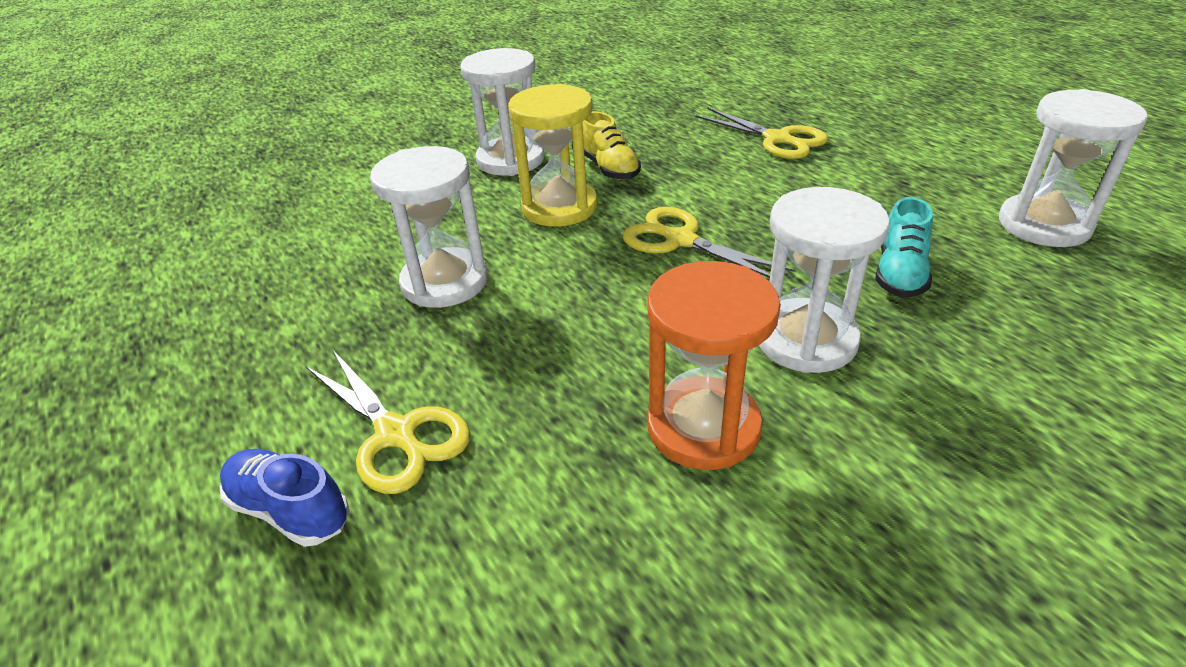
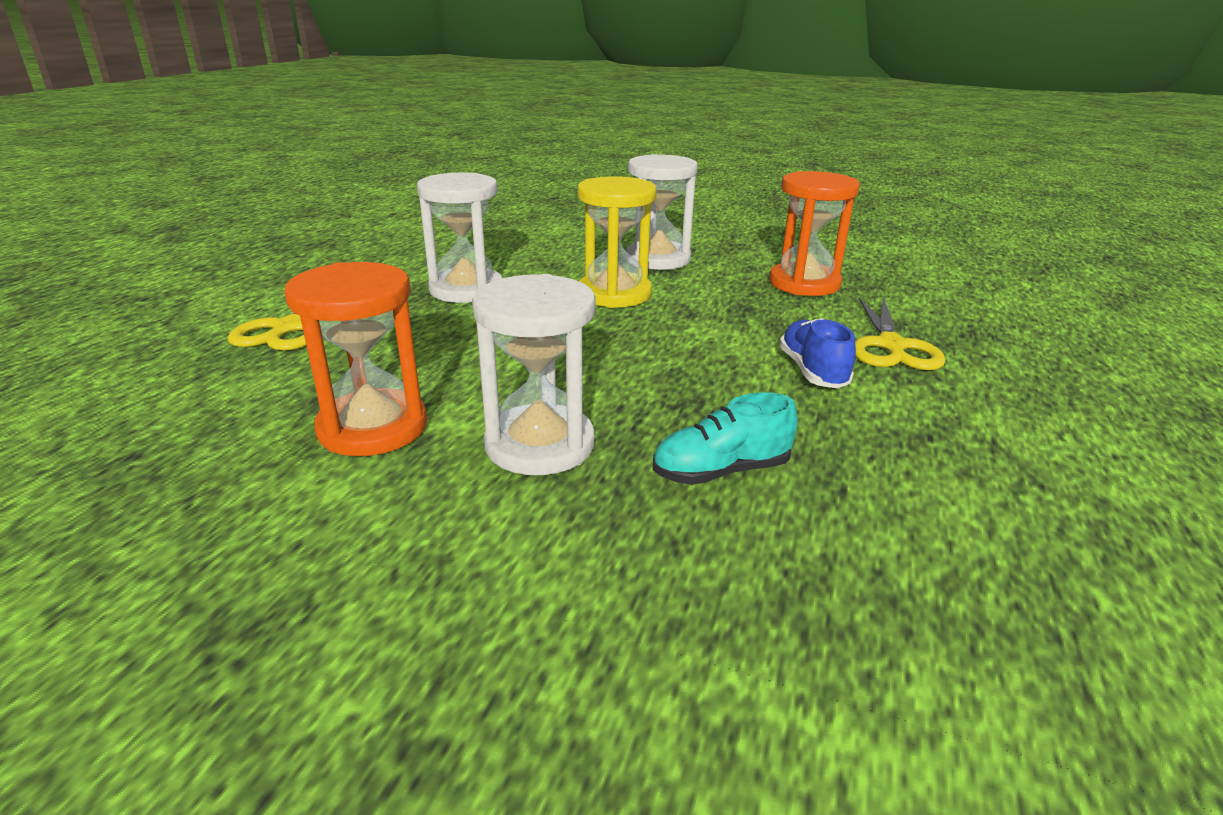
camera: 50 degrees right, 10 degrees down
blue shoe [220,449,349,547] -> blue shoe moved to [779,318,856,389]
yellow shoe [583,111,641,180] -> none
yellow scissors [622,207,796,278] -> none
white hourglass [999,89,1148,247] -> none
none -> orange hourglass [769,171,860,296]

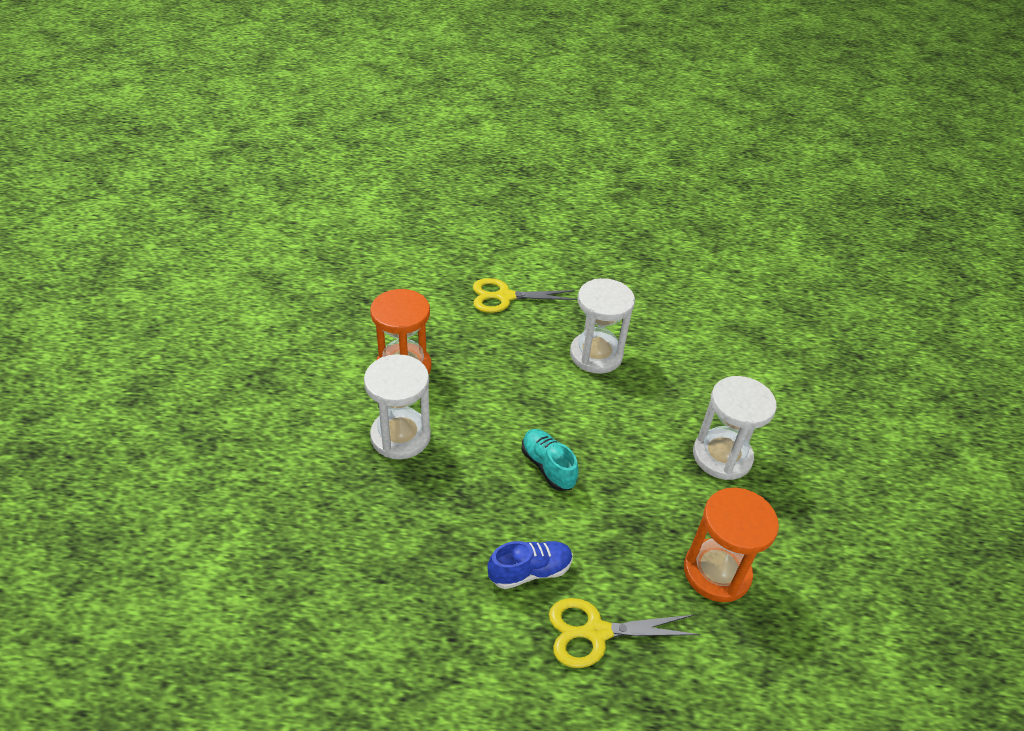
camera: 75 degrees right, 15 degrees up
yellow hourglass [578,176,657,308] -> none
turquoise shoe [652,392,798,485] -> turquoise shoe moved to [521,429,579,491]

